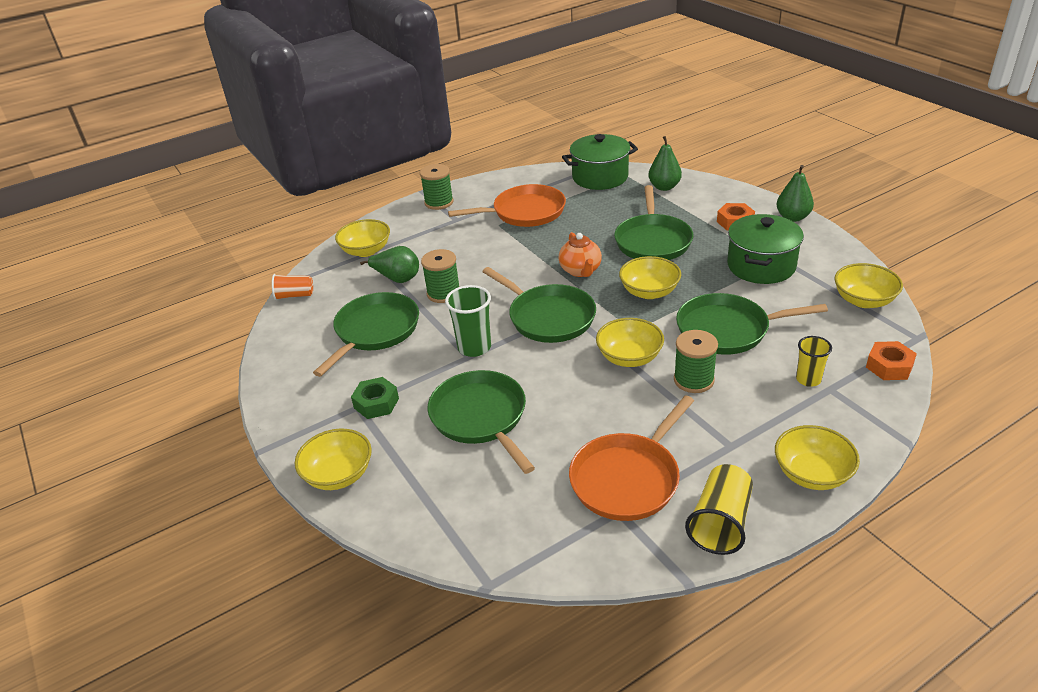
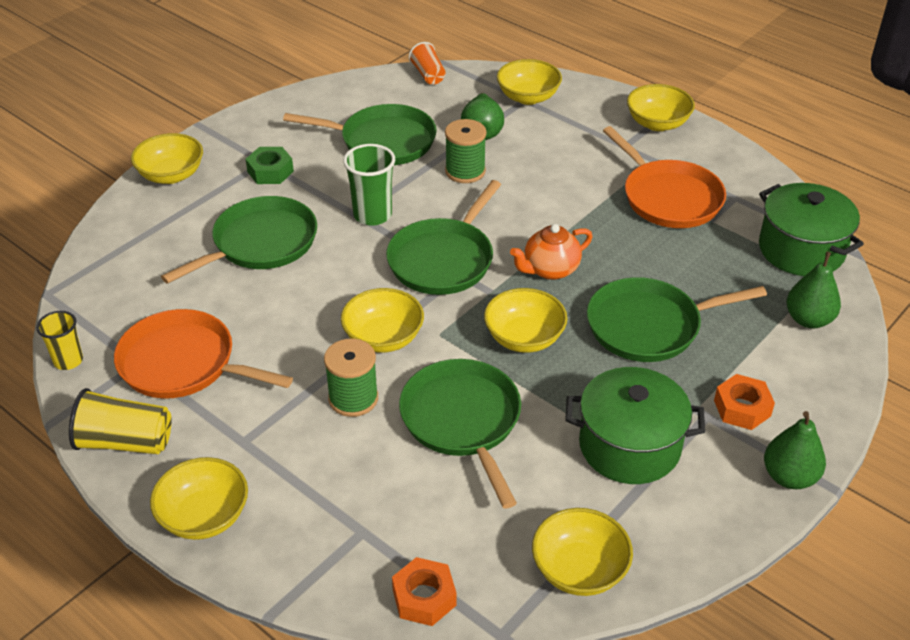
camera: 70 degrees right, 5 degrees up
green spool [420,164,453,210] -> yellow bowl [627,84,695,131]
yellow cup [796,336,832,387] -> yellow cup moved to [36,311,83,370]

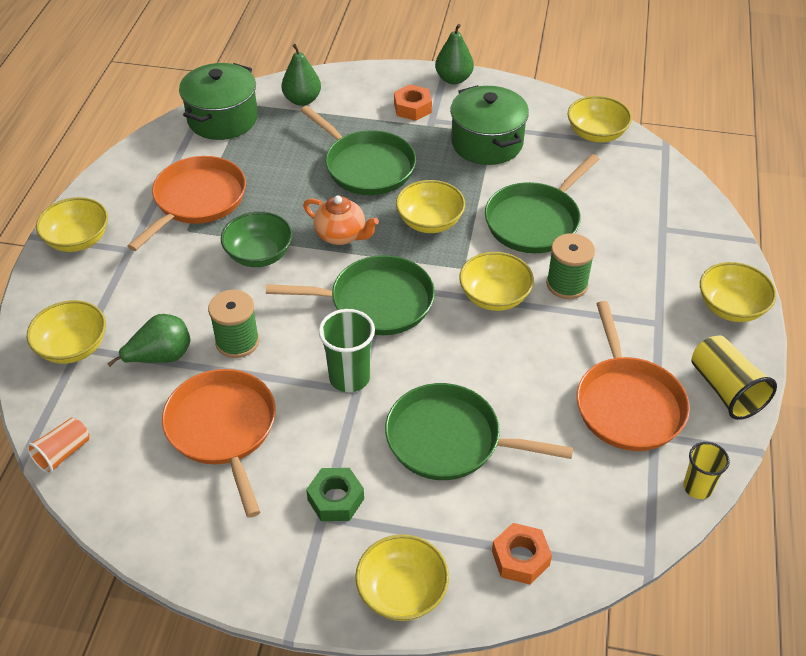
camera: 120 degrees left, 5 degrees up
green pan [283,104,437,165] -> orange pan [162,369,276,518]
orange nut [392,557,456,626] -> orange nut moved to [492,523,552,585]
none -> green bowl [221,211,293,267]

